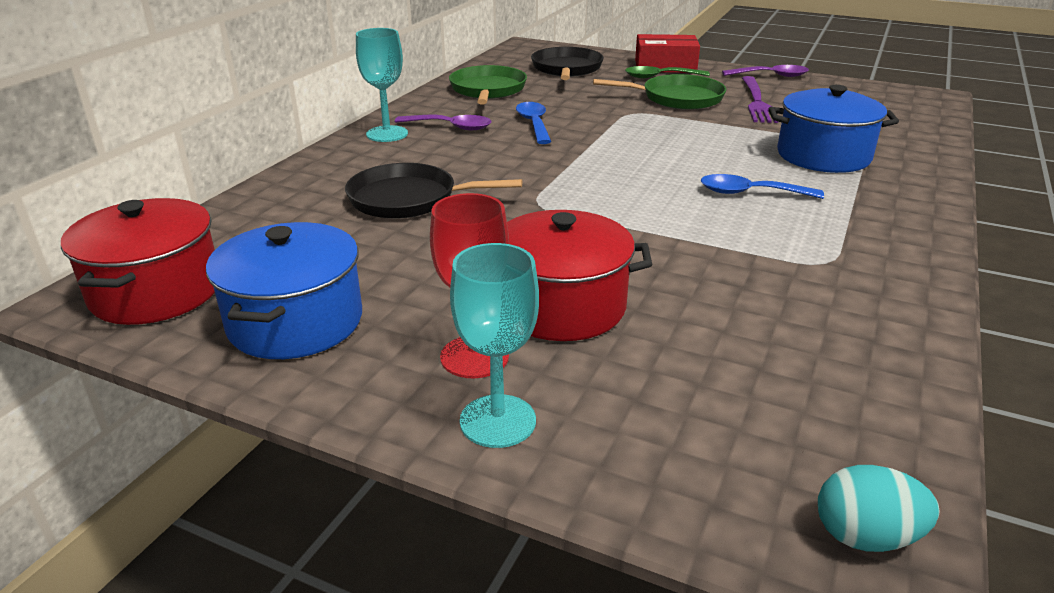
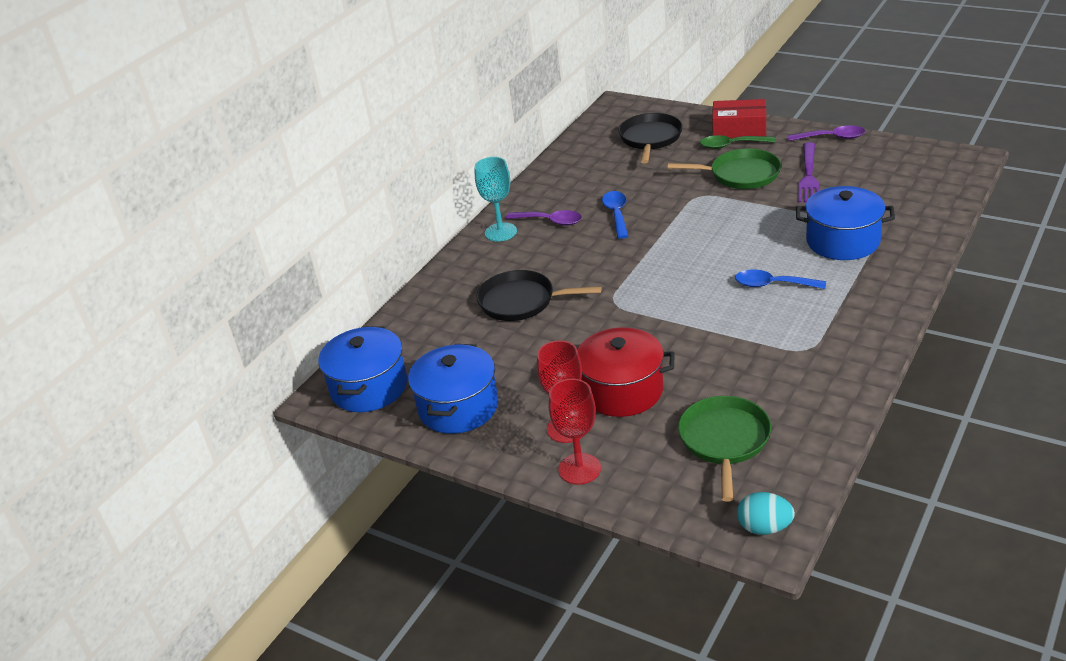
camera: 10 degrees right, 5 degrees up
red pot [61,198,215,325] -> blue pot [318,326,407,412]
green pan [449,65,527,104] -> green pan moved to [678,396,771,502]
turquoise goblet [450,243,539,448] -> red goblet [549,379,601,485]

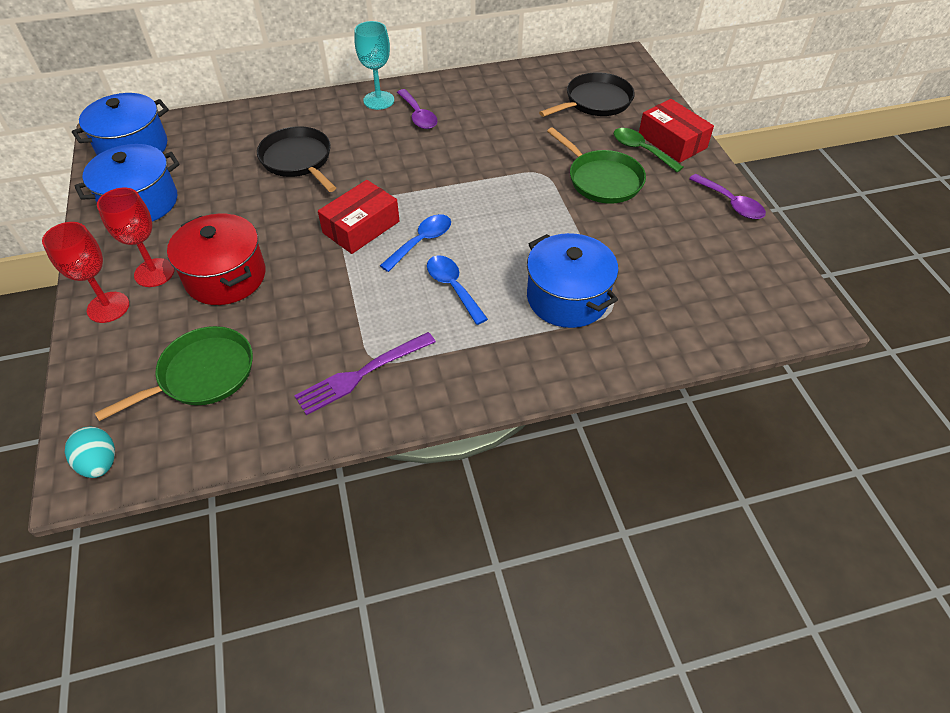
camera: 40 degrees right, 15 degrees up
blue spoon [602,191,628,239] -> blue spoon moved to [380,214,451,272]
purple fork [798,142,819,202] -> purple fork moved to [294,332,436,415]
none -> red box [318,180,399,254]

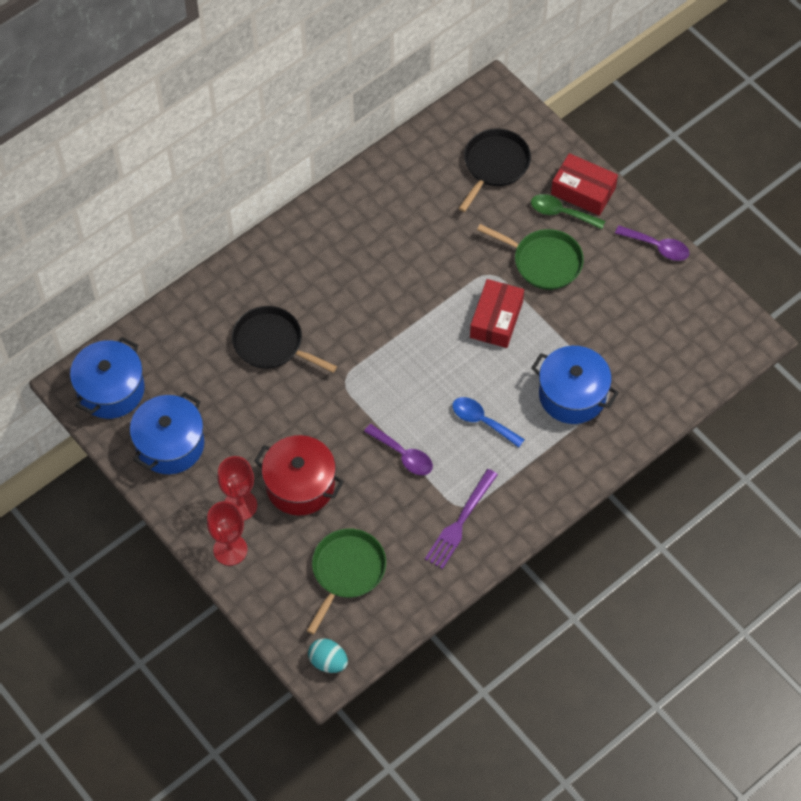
camera: 25 degrees left, 10 degrees up
red box [318,180,399,254] -> red box moved to [470,279,524,348]
turquoise goblet [355,21,394,110] -> none
blue spoon [380,214,451,272] -> none
purple spoon [397,89,438,129] -> purple spoon moved to [364,424,433,475]

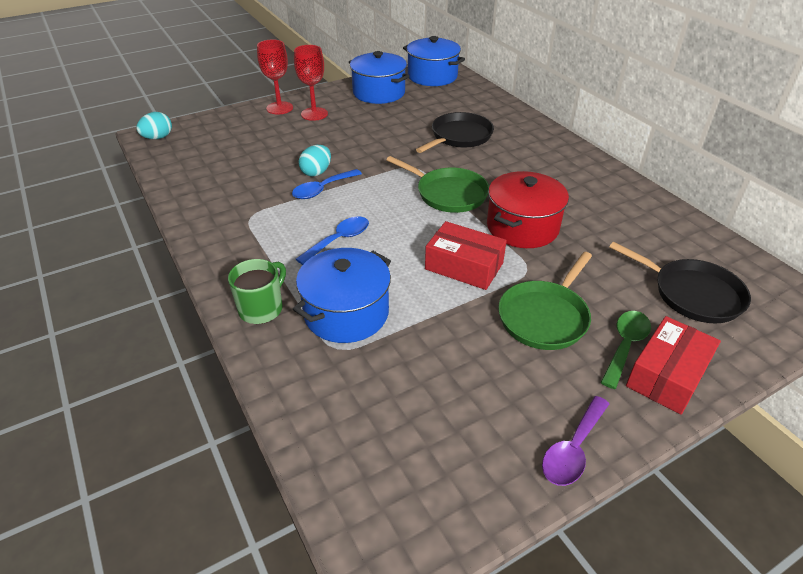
camera: 100 degrees right, 20 degrees down
red pot [254,435,344,515] -> red pot moved to [487,171,569,248]
green pan [307,529,386,635] -> green pan moved to [387,156,489,213]
purple spoon [364,424,433,475] -> blue spoon [292,169,362,199]
purple fork [425,469,498,569] -> none
none -> green mug [228,259,286,324]
none -> turquoise egg [299,145,331,177]

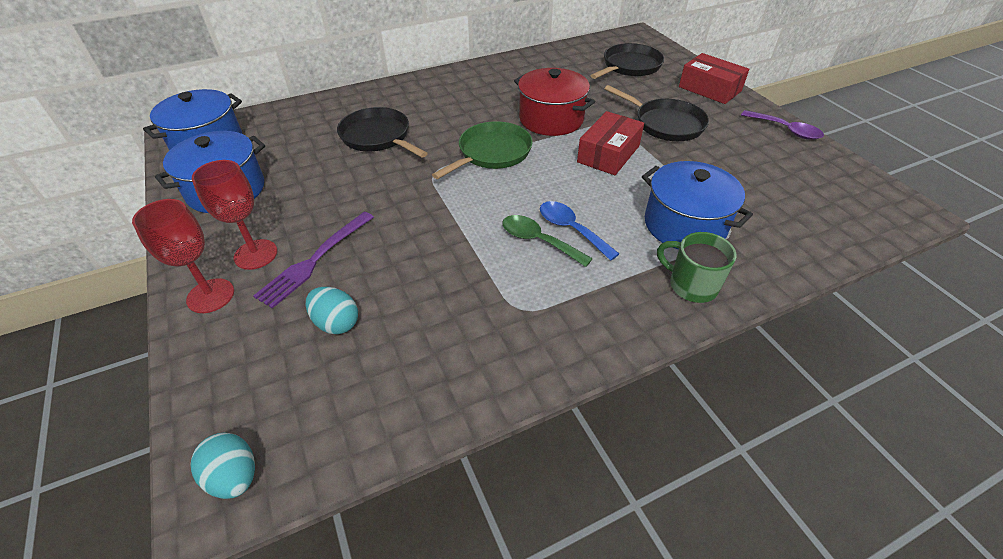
camera: 85 degrees left, 5 degrees up
blue spoon [292,169,362,199] -> none
turquoise egg [299,145,331,177] -> turquoise egg moved to [306,287,358,334]
green pan [498,252,592,350] -> black pan [605,85,709,141]
green spoon [600,311,651,389] -> green spoon moved to [502,215,593,267]
none -> purple fork [253,212,374,309]

